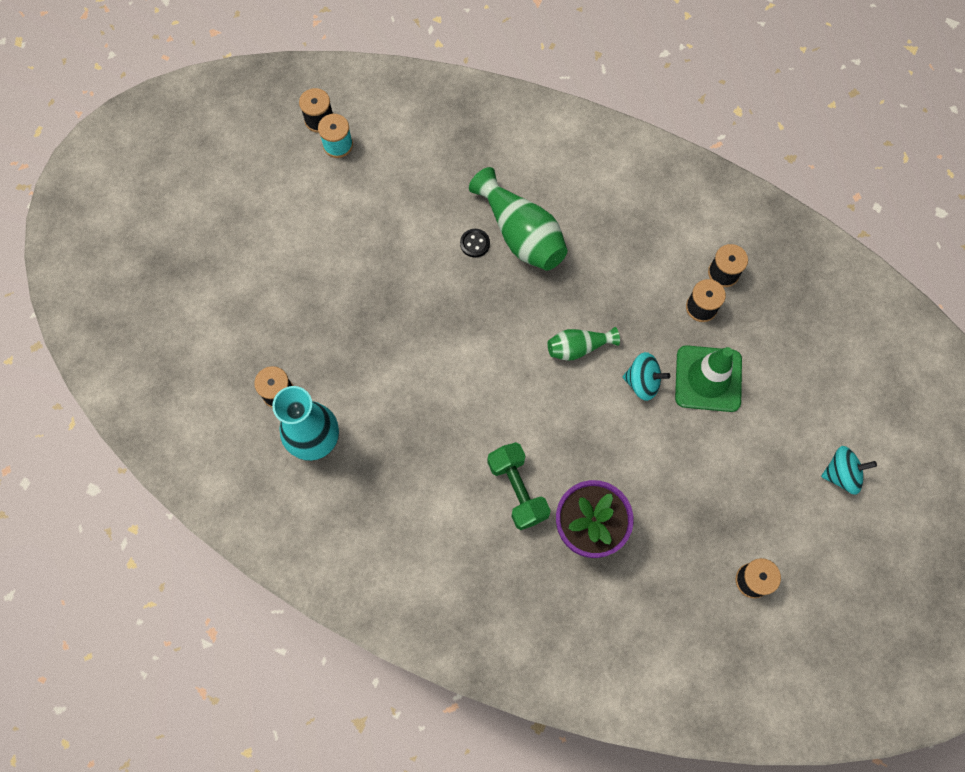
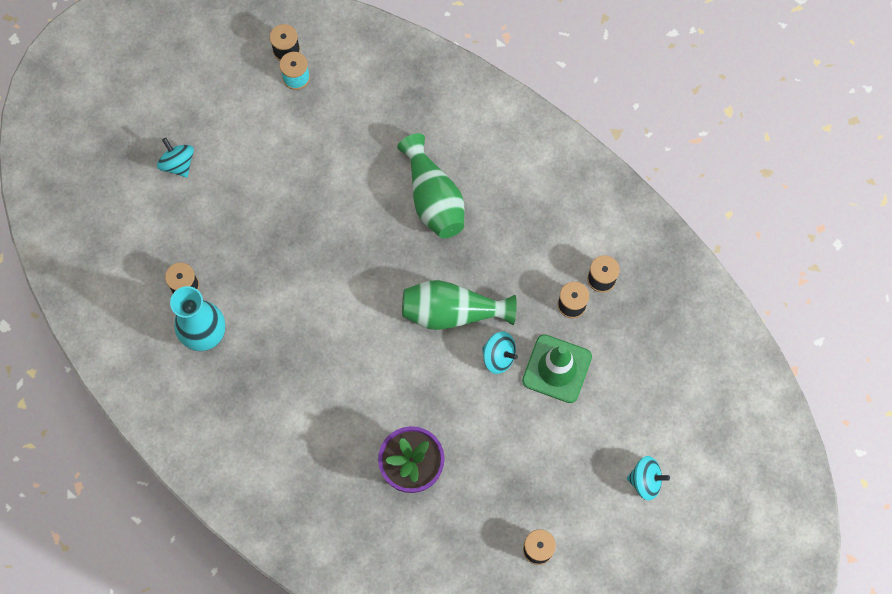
camera: 15 degrees right, 0 degrees up
black button [460,229,490,257] -> none
green dumbbell [487,442,551,530] -> none
green vase [548,327,620,361] -> green vase [402,280,517,330], size x1.77
none -> turquoise spinning top [157,138,194,178]

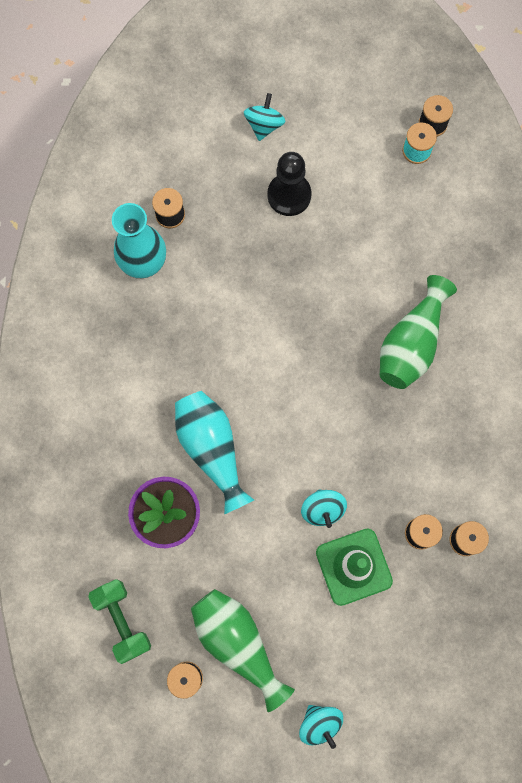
camera: 50 degrees right, 5 degrees up
green vase [402,280,517,330] -> green vase moved to [191,589,295,712]
none -> green dumbbell [88,579,151,664]
none -> turquoise vase [175,391,254,514]
none -> black pawn [268,152,311,216]

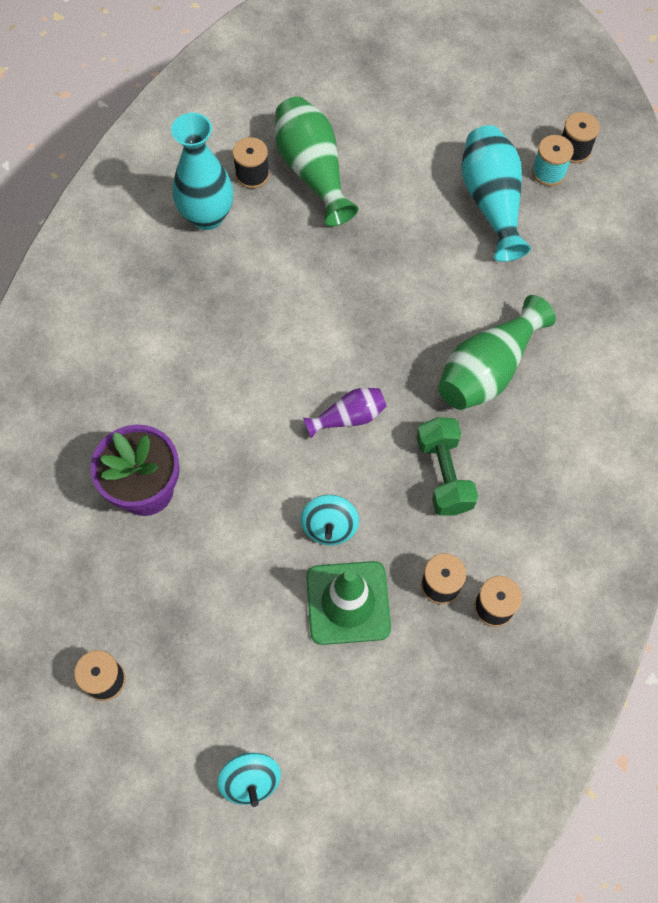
camera: 15 degrees right, 10 degrees down
green dumbbell [88,579,151,664] -> green dumbbell moved to [417,417,478,515]
turquoise vase [175,391,254,514] -> turquoise vase moved to [461,125,531,262]
green vase [191,589,295,712] -> green vase moved to [275,96,359,227]
turquoise spinning top [244,93,285,141] -> none
black pawn [268,152,311,216] -> none
none -> purple vase [303,388,387,438]

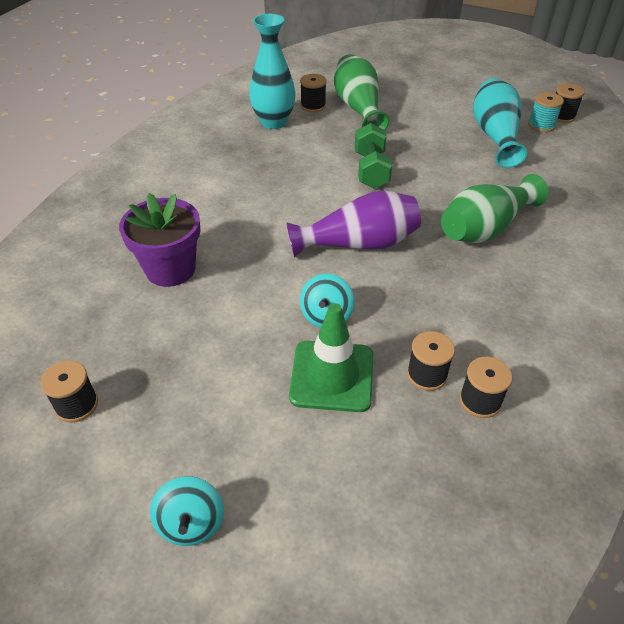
camera: 10 degrees right, 20 degrees down
purple vase [303,388,387,438] -> purple vase [286,191,421,257], size x1.77
green dumbbell [417,417,478,515] -> green dumbbell moved to [355,123,392,188]

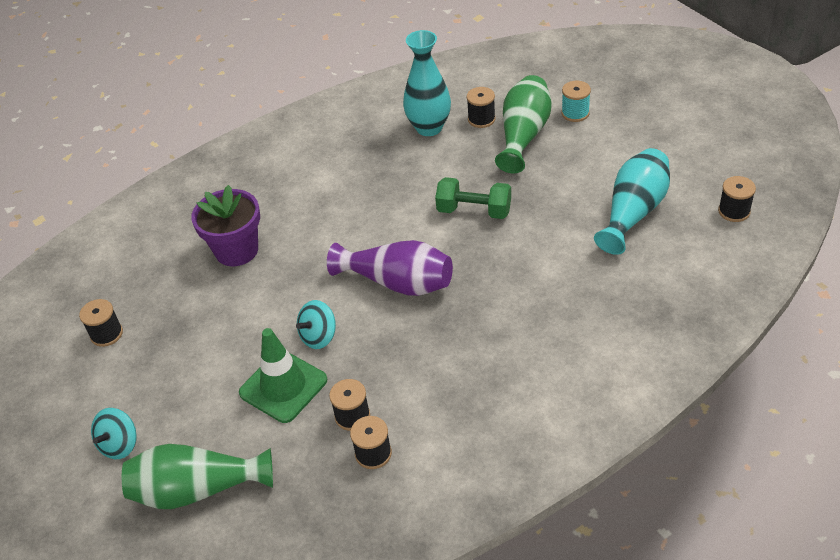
camera: 35 degrees right, 0 degrees up
green dumbbell [355,123,392,188] -> green dumbbell turned 75 degrees clockwise [435,177,511,219]
green vase [441,174,548,243] -> green vase moved to [122,444,273,509]
turquoise spool [528,92,564,132] -> turquoise spool moved to [561,81,591,122]

